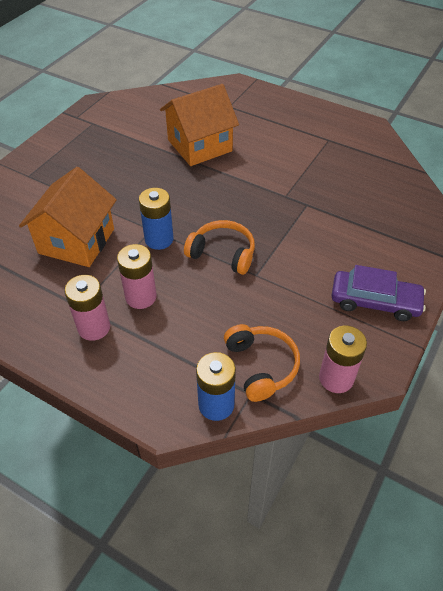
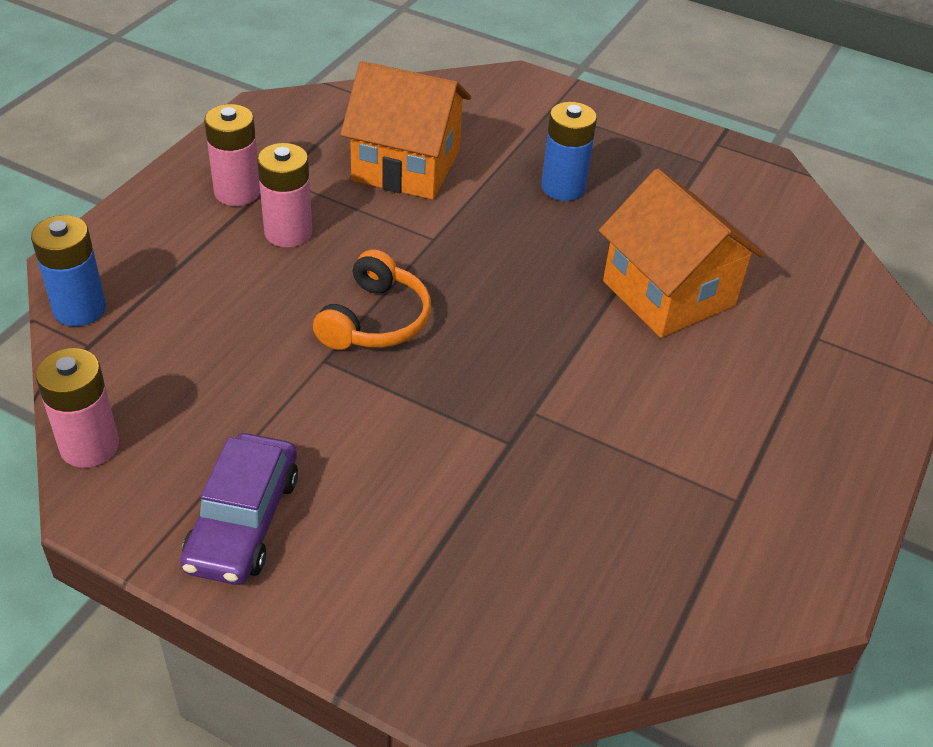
camera: 85 degrees right, 5 degrees down
blue battery [139,188,174,250] -> blue battery moved to [541,102,597,201]
orange headphones [224,324,300,402] -> none

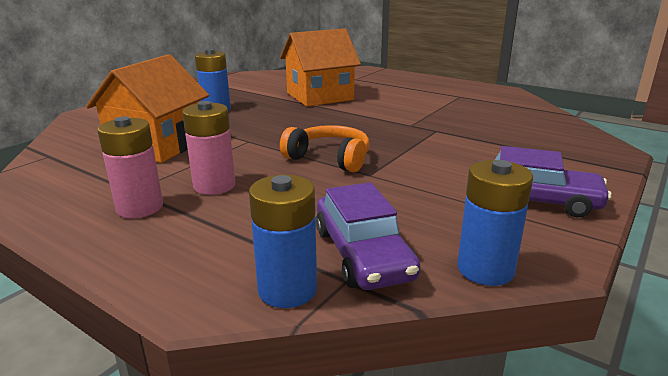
camera: 80 degrees left, 20 degrees down
pink battery [36,348,119,468] -> blue battery [457,160,533,286]
none -> purple car [316,182,421,290]

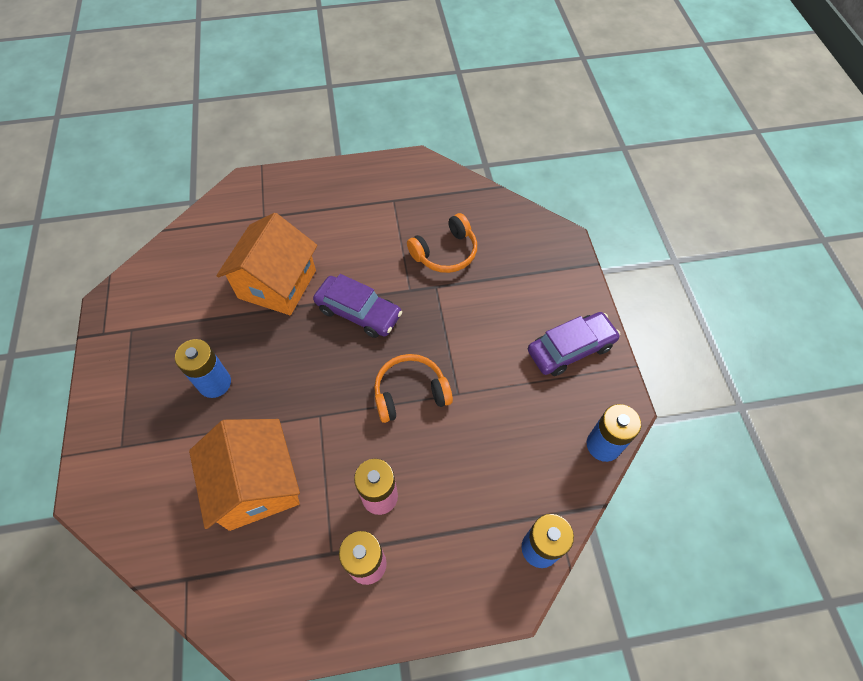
camera: 45 degrees left, 35 degrees up
purple car [316,182,421,290] -> purple car moved to [313,274,402,338]
none -> orange headphones [407,213,477,273]

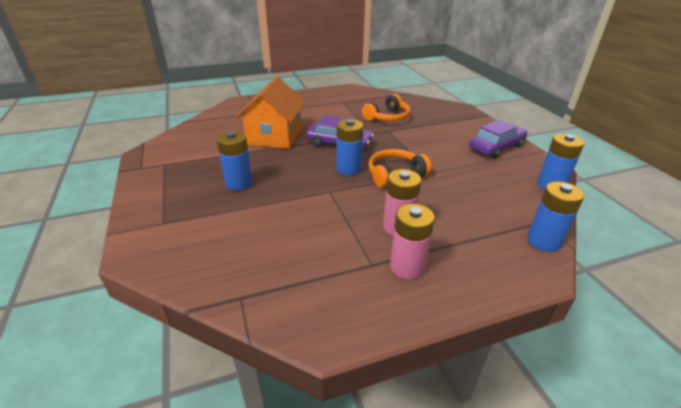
camera: 10 degrees left, 25 degrees down
orange house [189,419,300,531] -> none
none -> blue battery [336,119,363,175]

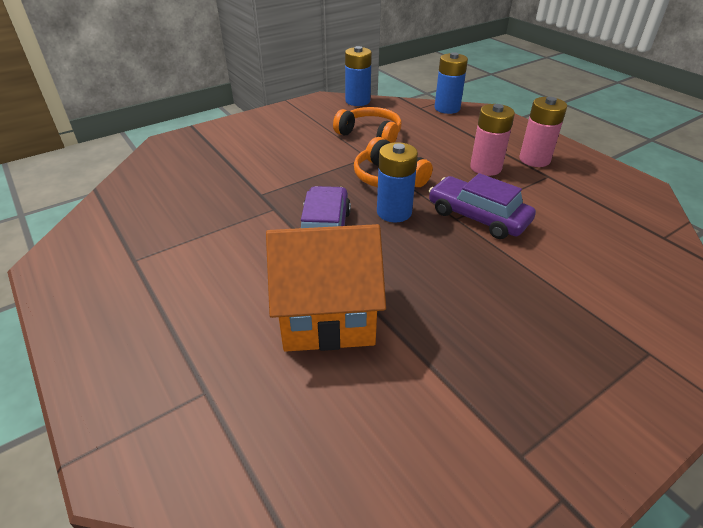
camera: 105 degrees left, 5 degrees up
blue battery [217,131,253,191] -> none
orange headphones [362,94,410,121] -> orange headphones moved to [333,107,402,143]
purple car [469,120,528,158] -> purple car moved to [429,173,536,239]

